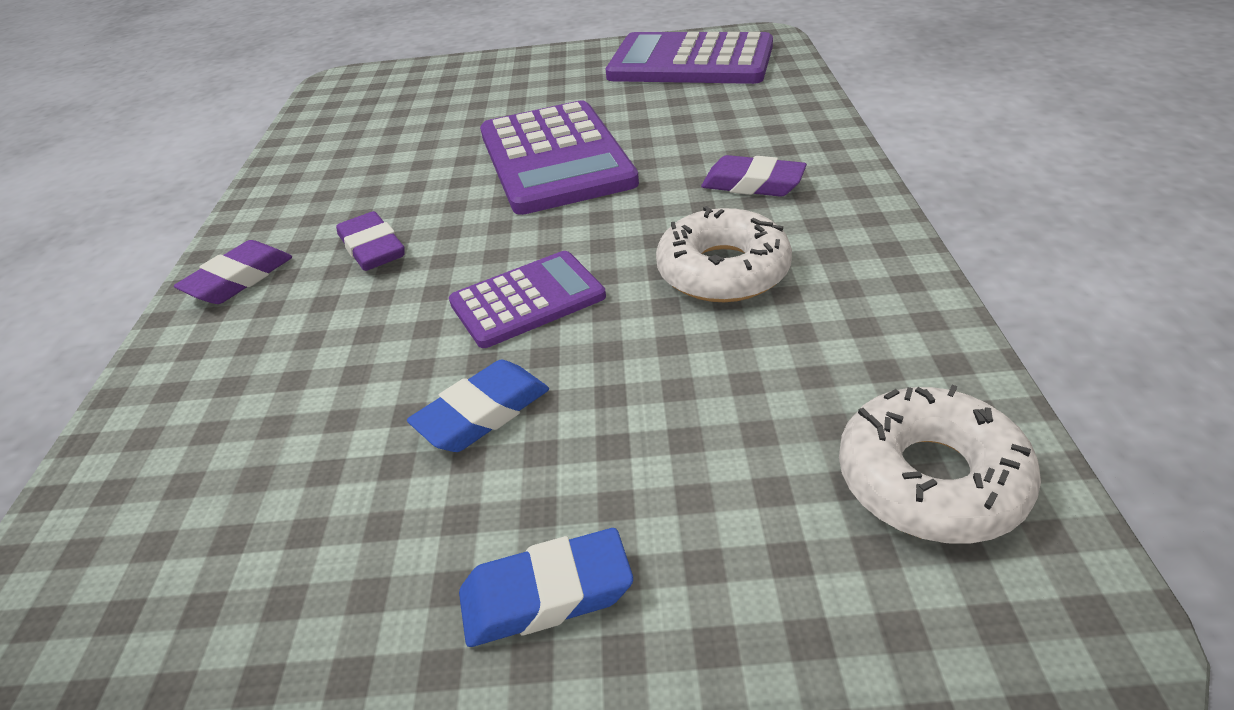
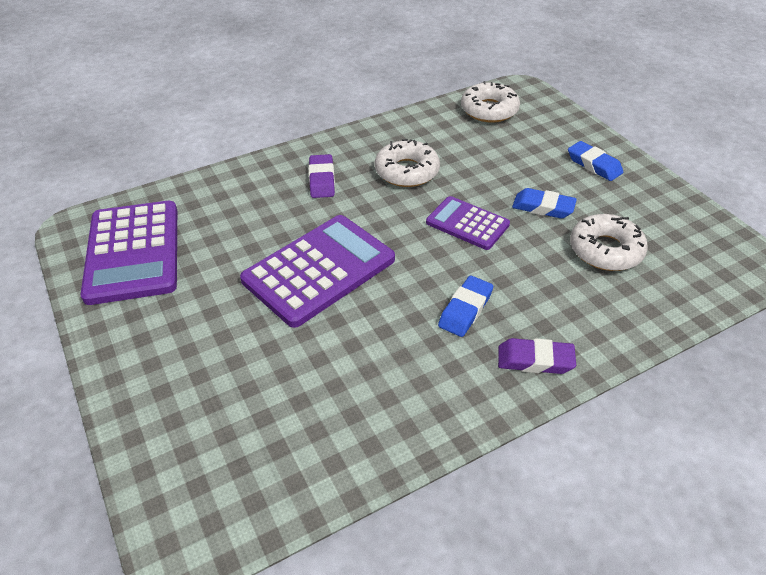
camera: 120 degrees left, 5 degrees up
purple eraser [336,211,405,271] -> blue eraser [438,276,493,337]
none -> white donut [570,214,648,271]

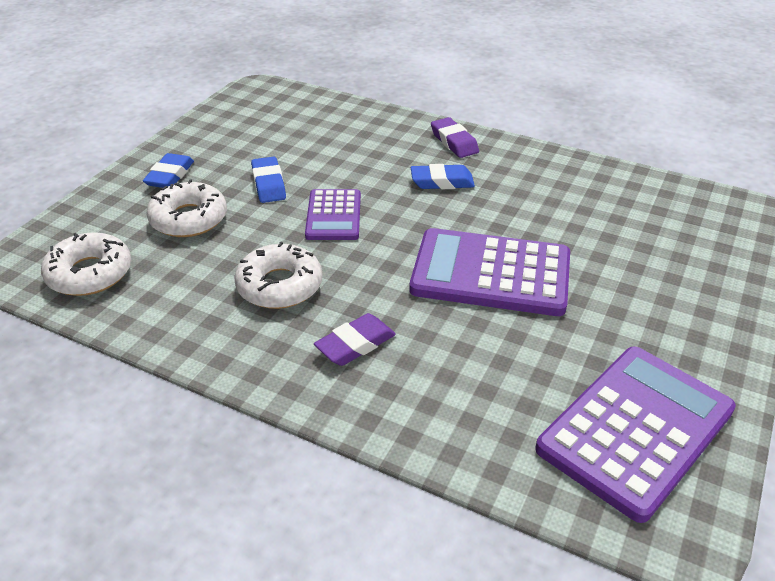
camera: 125 degrees left, 5 degrees down
white donut [570,214,648,271] -> white donut moved to [146,179,227,237]

